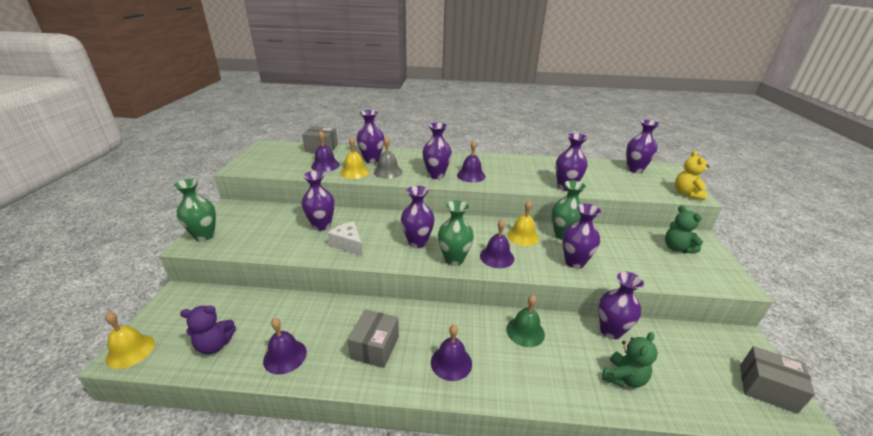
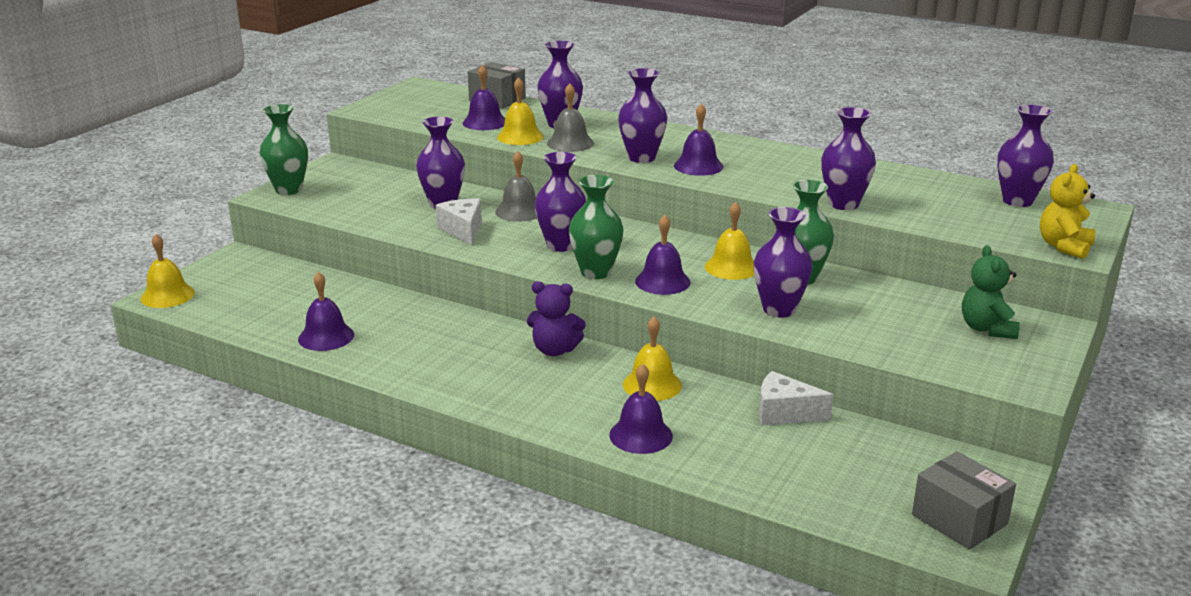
camera: 25 degrees right, 5 degrees down
purple teddy bear [180,305,236,354] -> purple teddy bear moved to [527,281,586,356]
grey box [347,309,399,368] -> none
purple bell [431,325,472,381] -> purple bell moved to [609,363,673,454]
green bell [506,295,545,347] -> yellow bell [623,317,682,401]
purple vase [598,271,644,339] -> white cheese [759,371,833,426]
green teddy bear [602,332,658,388] -> none
none -> grey bell [495,151,537,222]

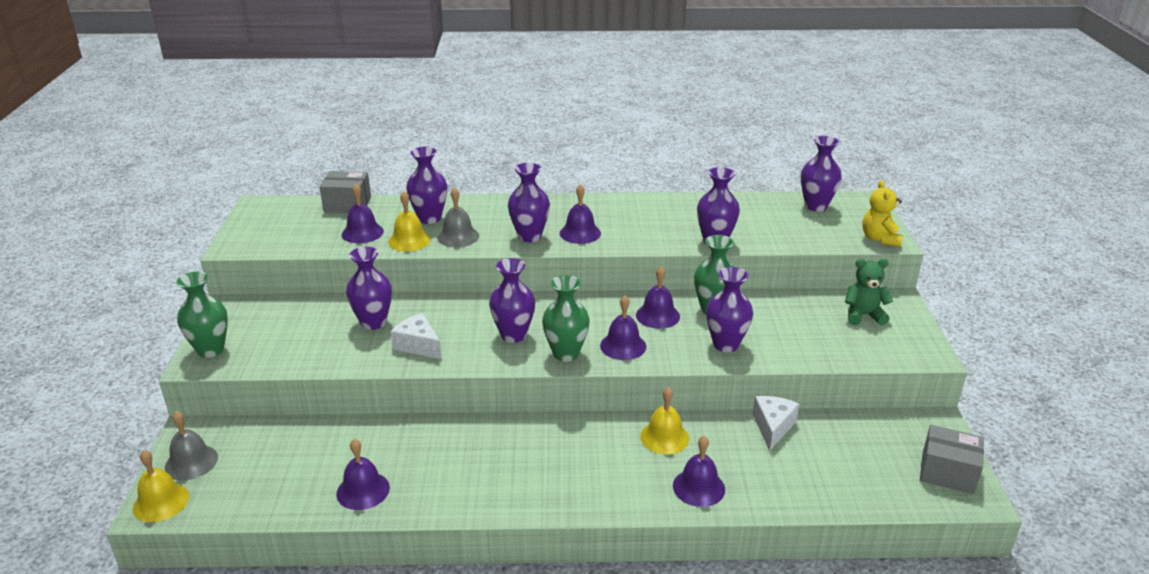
camera: 30 degrees left, 5 degrees up
grey bell [495,151,537,222] -> grey bell moved to [164,411,218,480]
purple teddy bear [527,281,586,356] -> none
yellow bell [705,202,754,280] -> purple bell [636,266,680,329]
white cheese [759,371,833,426] -> white cheese turned 120 degrees clockwise [753,396,799,451]
green teddy bear [962,245,1020,339] -> green teddy bear turned 120 degrees clockwise [845,259,893,325]

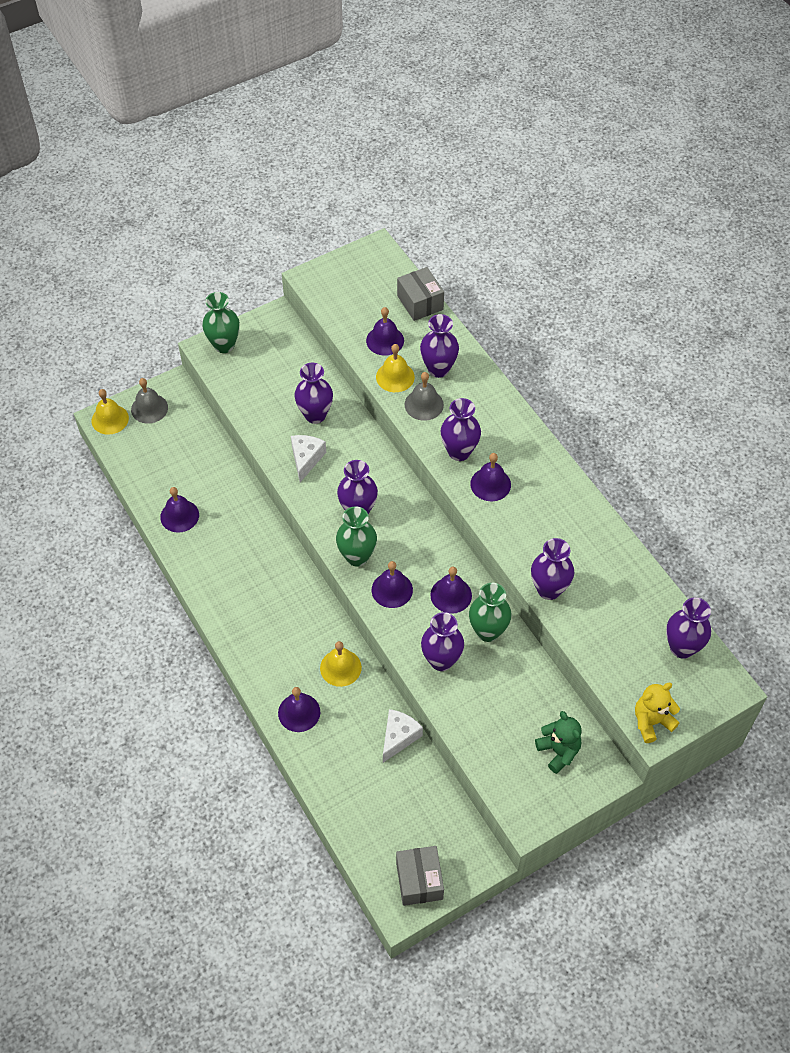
camera: 60 degrees right, 25 degrees up
white cheese [753,396,799,451] -> white cheese turned 45 degrees counterclockwise [383,709,423,763]

